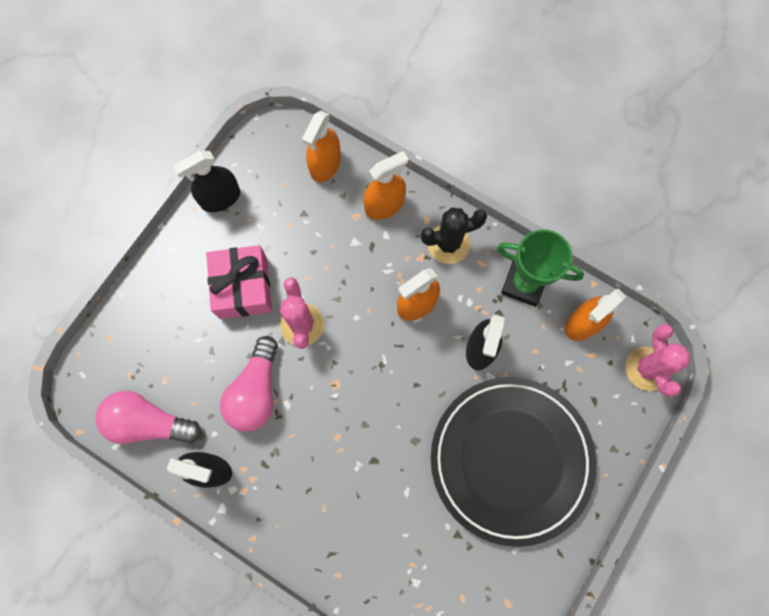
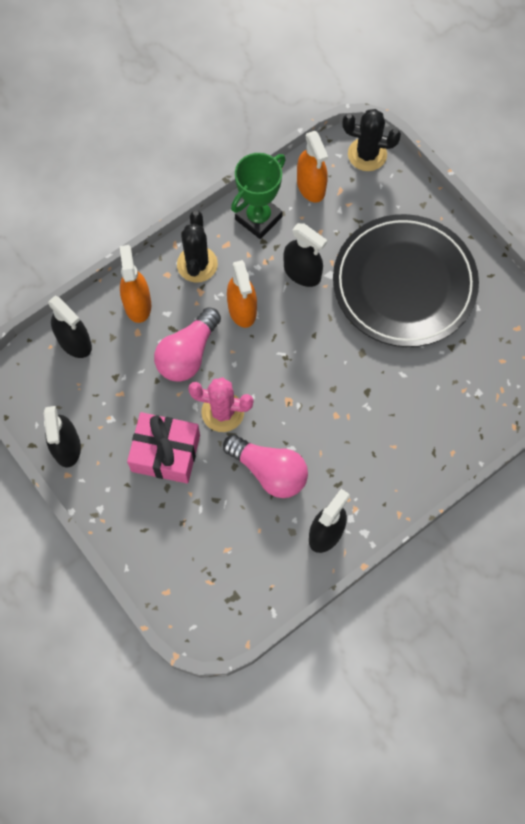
camera: 70 degrees left, 5 degrees down
pink light bulb [96,391,201,444] -> pink light bulb moved to [154,307,221,382]
orange spray bottle [302,111,341,182] -> black spray bottle [48,295,92,358]
pink cactus [625,324,690,397] -> black cactus [342,109,401,171]

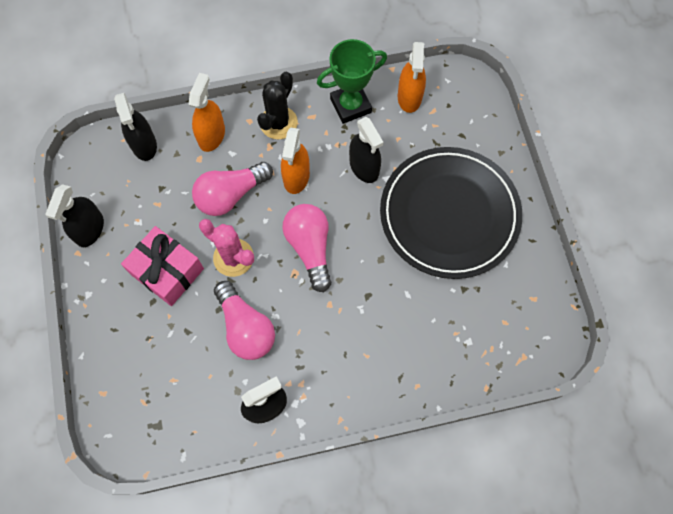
camera: 25 degrees right, 0 degrees up
black cactus [342,109,401,171] -> none
none -> pink light bulb [282,204,332,292]

